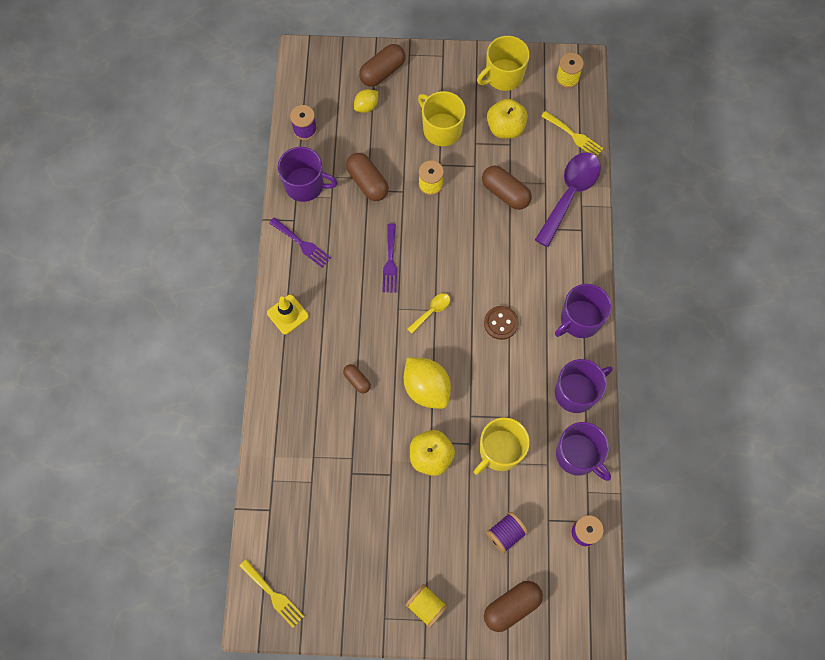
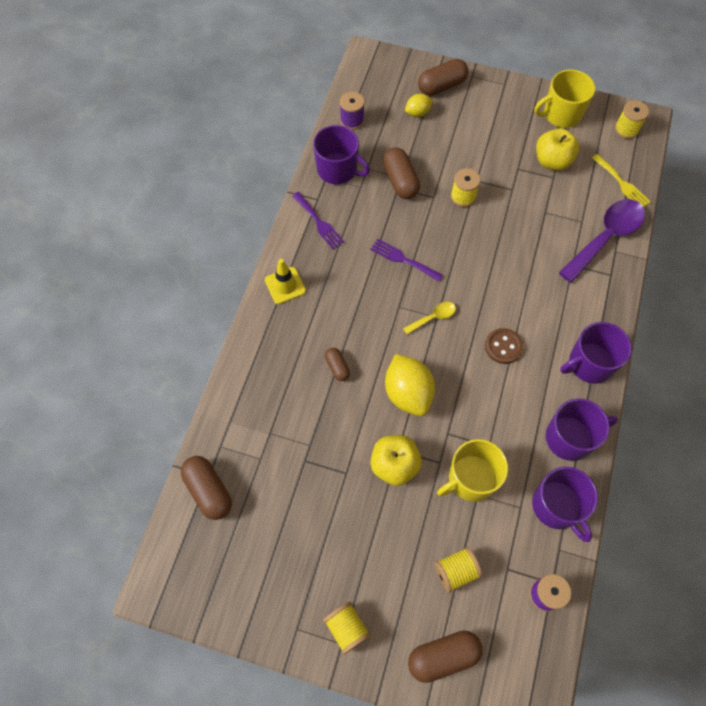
camera: 15 degrees right, 5 degrees down
yellow fork [239,559,304,628] -> none
purple fork [382,223,397,293] -> purple fork turned 105 degrees clockwise [370,239,443,282]
yellow mug [418,91,466,146] -> none
brown capsule [482,165,532,210] -> brown capsule moved to [181,456,232,520]
purple spool [486,512,528,554] -> yellow spool [434,547,482,593]

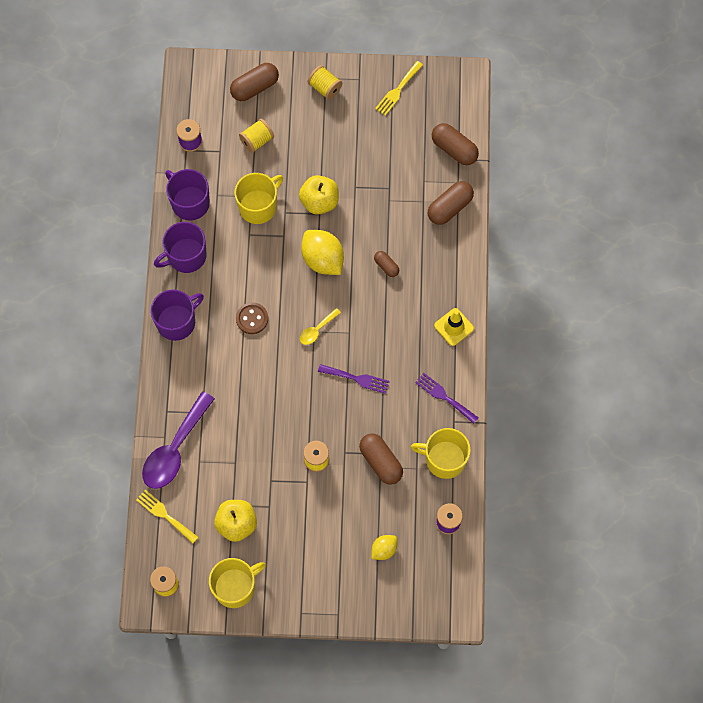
camera: 165 degrees right, 5 degrees up
purple mug [313,125,370,184] -> yellow mug [411,428,471,479]
brown capsule [418,59,468,96] -> brown capsule moved to [428,181,474,225]
none -> yellow fork [375,61,423,116]

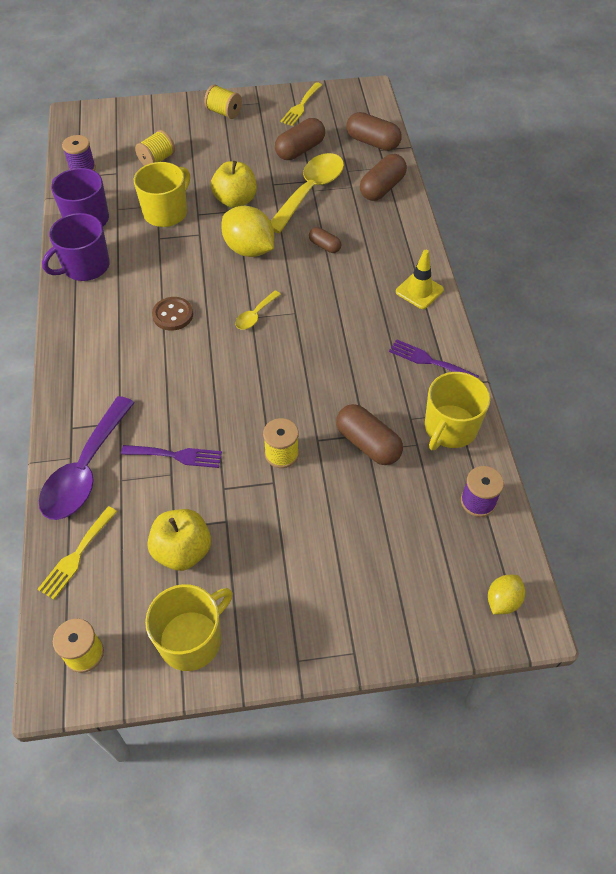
camera: 10 degrees left, 15 degrees down
yellow fork [136,490,198,543] -> yellow fork turned 90 degrees counterclockwise [37,506,117,599]
purple mug [150,290,204,341] -> none
brown capsule [230,63,279,101] -> brown capsule moved to [275,118,325,160]
purple fork [318,364,390,394] -> purple fork moved to [121,445,222,468]
yellow lemon [372,535,397,560] -> yellow lemon moved to [488,575,525,614]
yellow mug [411,428,471,479] -> yellow mug turned 60 degrees counterclockwise [425,372,490,450]
none -> yellow spoon [271,153,344,233]

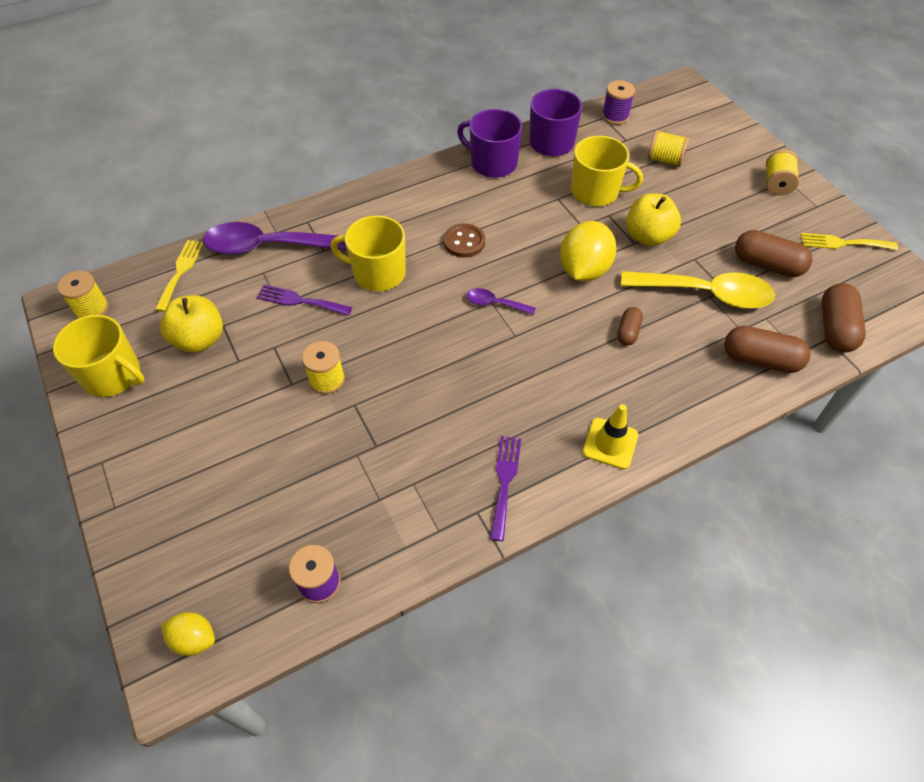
camera: 70 degrees right, 0 degrees up
yellow fork [37,506,117,599] -> yellow fork turned 90 degrees clockwise [155,240,204,312]
purple fork [121,445,222,468] -> purple fork turned 120 degrees clockwise [256,284,352,316]
yellow spoon [235,291,281,330] -> purple spoon [466,288,536,315]
brown capsule [336,404,403,465] -> none
yellow mug [425,372,490,450] -> yellow mug moved to [331,215,406,291]

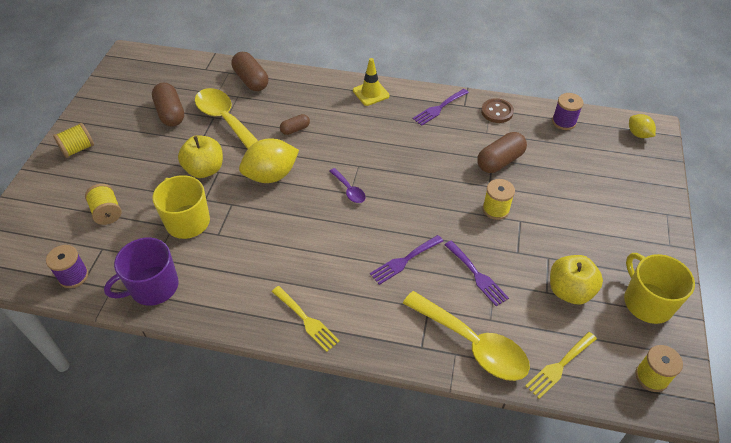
camera: 140 degrees left, 5 degrees down
purple spoon [203,222,346,255] -> yellow spoon [403,291,530,381]
yellow mug [331,215,406,291] -> purple fork [370,235,443,285]
brown button [444,223,485,258] -> brown button moved to [481,98,514,123]
purple mug [457,109,523,178] -> none
yellow fork [801,233,898,250] -> yellow fork moved to [272,286,340,352]
brown capsule [822,283,866,353] -> brown capsule moved to [477,132,527,173]

